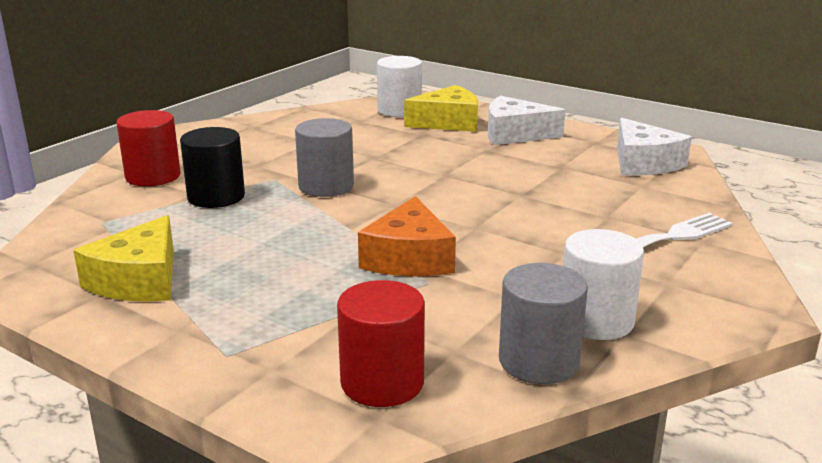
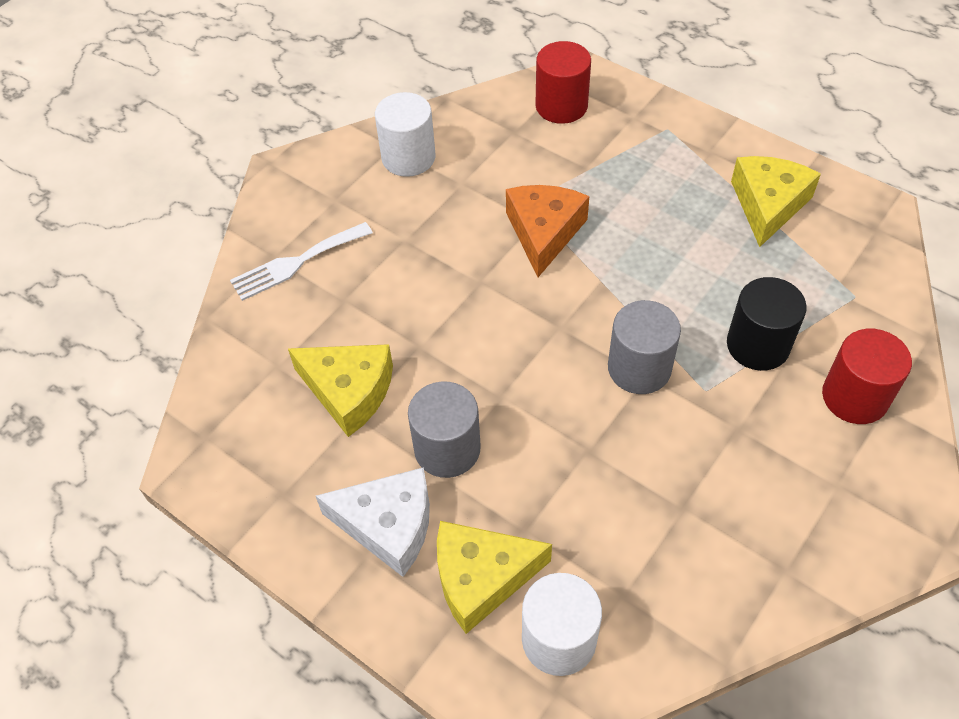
camera: 175 degrees left, 30 degrees up
grey cylinder [499,263,588,384] -> grey cylinder moved to [408,381,481,478]
white cheese [617,118,692,176] -> none
none -> yellow cheese [288,344,393,437]

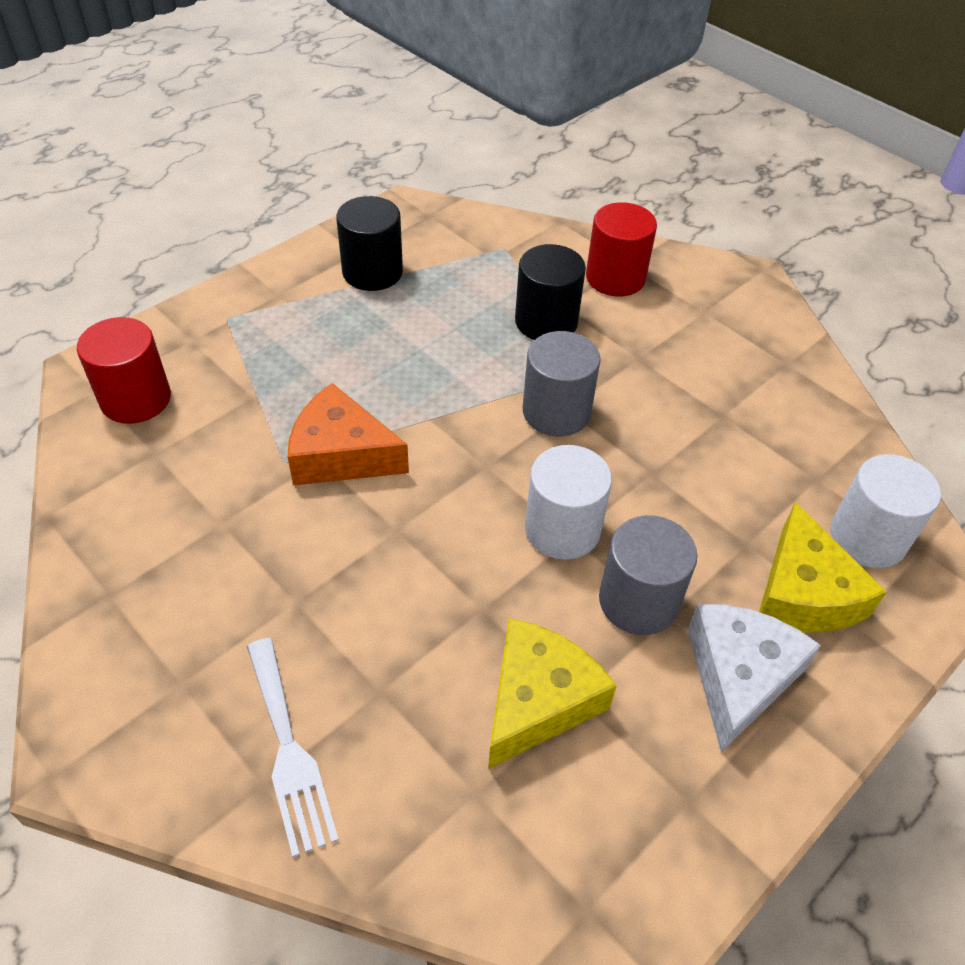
camera: 85 degrees left, 5 degrees down
white cylinder [375,92,436,177] -> white cylinder moved to [525,445,612,560]
yellow cheese [731,156,821,247] -> black cylinder [336,196,403,291]

